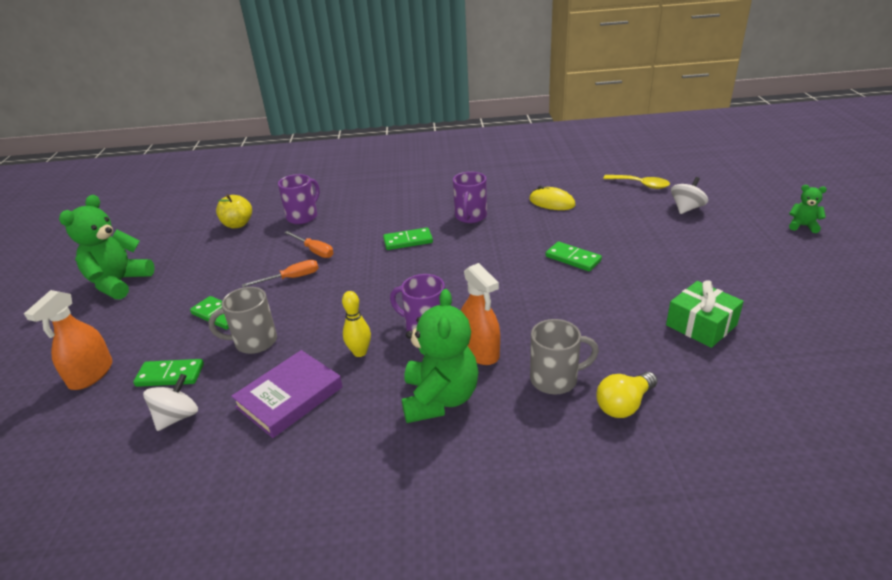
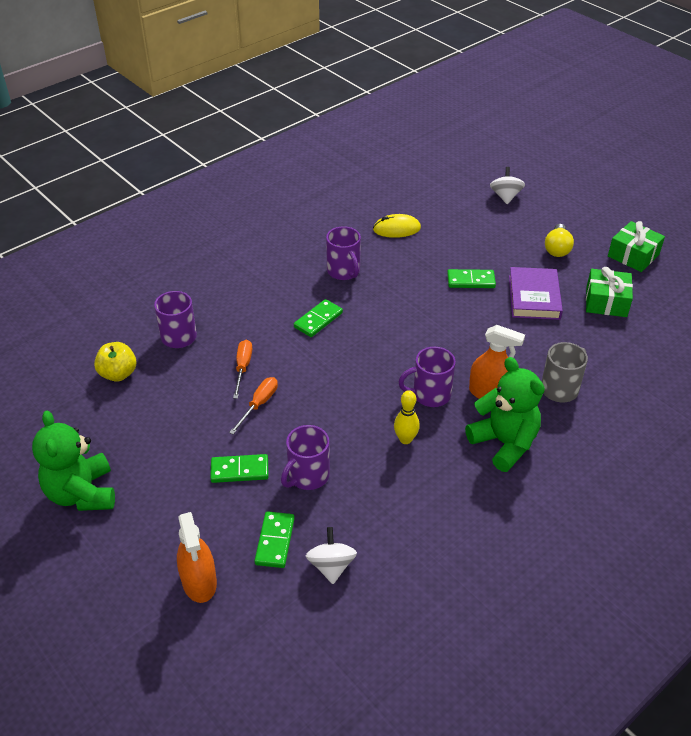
camera: 40 degrees left, 10 degrees up
green domino [133,359,204,387] -> green domino turned 45 degrees counterclockwise [254,511,295,568]
grey mug [208,287,277,354] -> purple mug [281,425,330,490]
purple book [231,350,343,438] -> purple book moved to [509,267,563,320]
orange screwdriver [284,231,334,258] -> orange screwdriver turned 90 degrees counterclockwise [233,340,252,399]
yellow light bulb [596,372,657,418] -> yellow light bulb moved to [545,224,574,257]
yellow spoon [603,175,670,189] -> none
green teddy bear [789,185,827,233] -> none
none -> green gift [608,221,665,272]

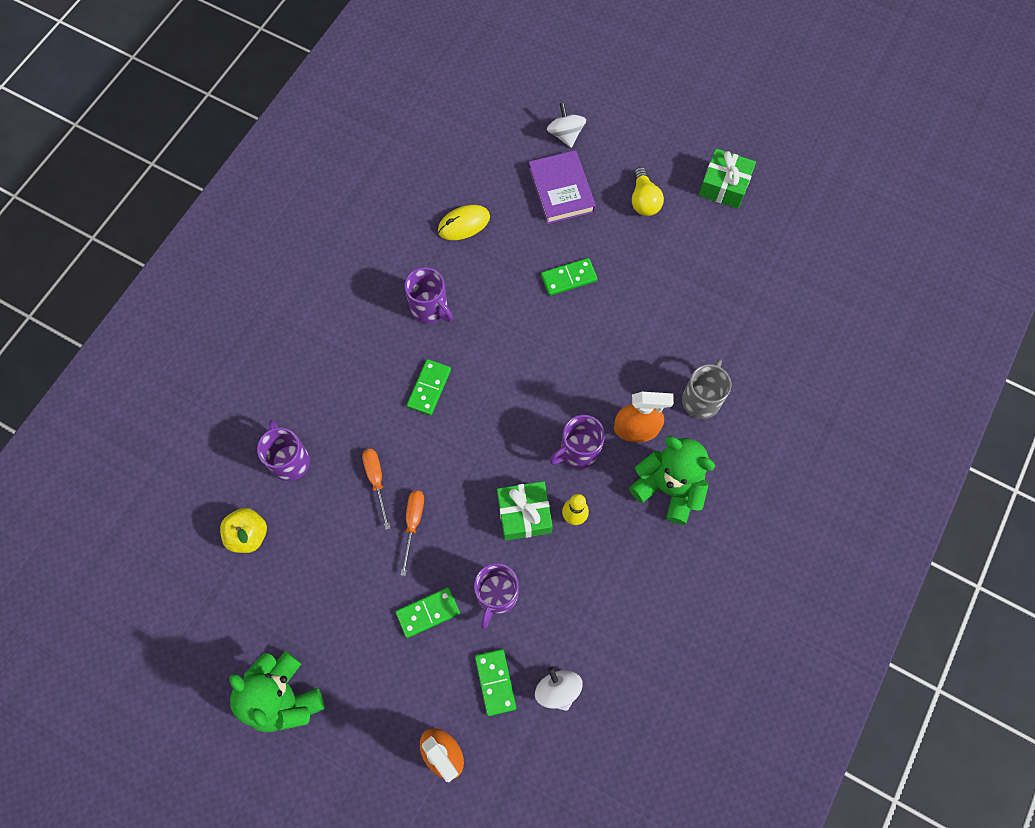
camera: 20 degrees left, 25 degrees up
purple book [509,267,563,320] -> purple book moved to [529,150,596,224]
green gift [586,267,633,317] -> green gift moved to [497,481,553,541]

